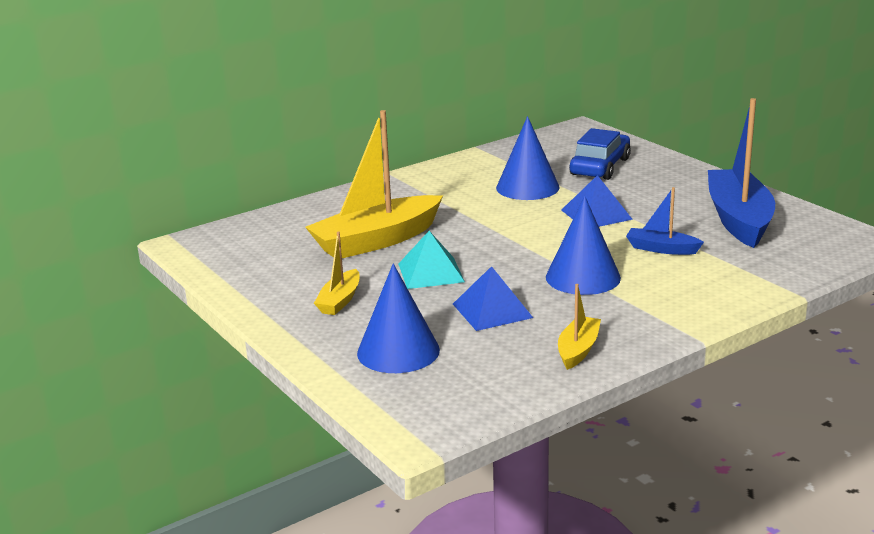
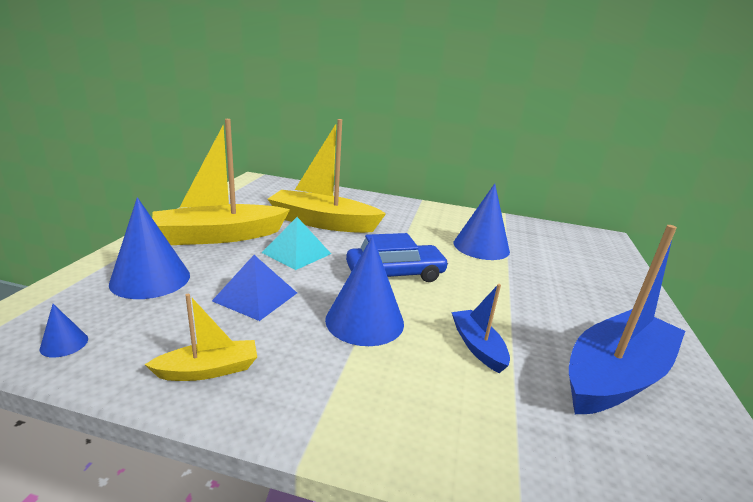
camera: 45 degrees right, 0 degrees up
yellow boat [314,232,360,315] -> yellow boat [152,119,290,245], size x2.04
blue pyramid [561,175,633,227] -> none
blue car [569,128,631,180] -> blue car moved to [346,233,449,282]
none -> blue cone [39,304,88,358]

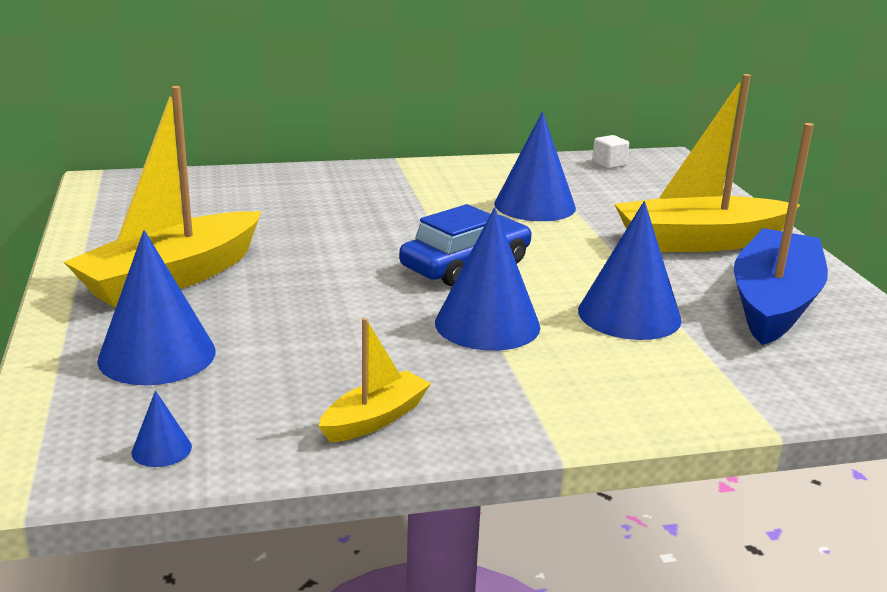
camera: 25 degrees left, 0 degrees up
blue pyramid [212,255,297,321] -> none
turquoise pyramid [261,217,331,270] -> none
yellow boat [268,119,386,233] -> yellow boat moved to [614,74,800,252]
blue boat [451,284,510,373] -> blue cone [578,201,682,340]
none -> white cube [592,135,629,169]

